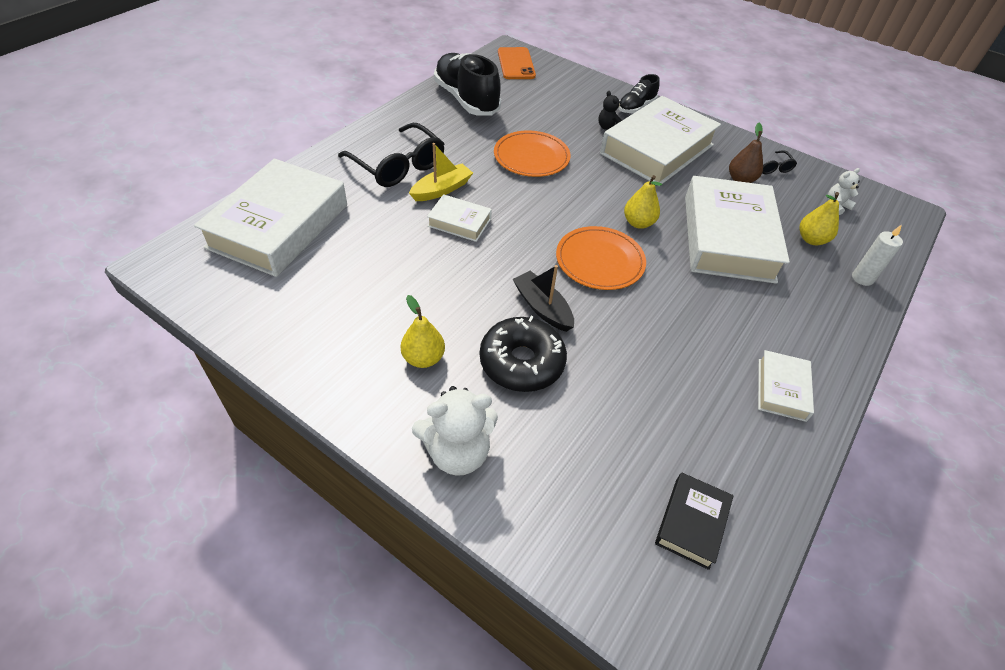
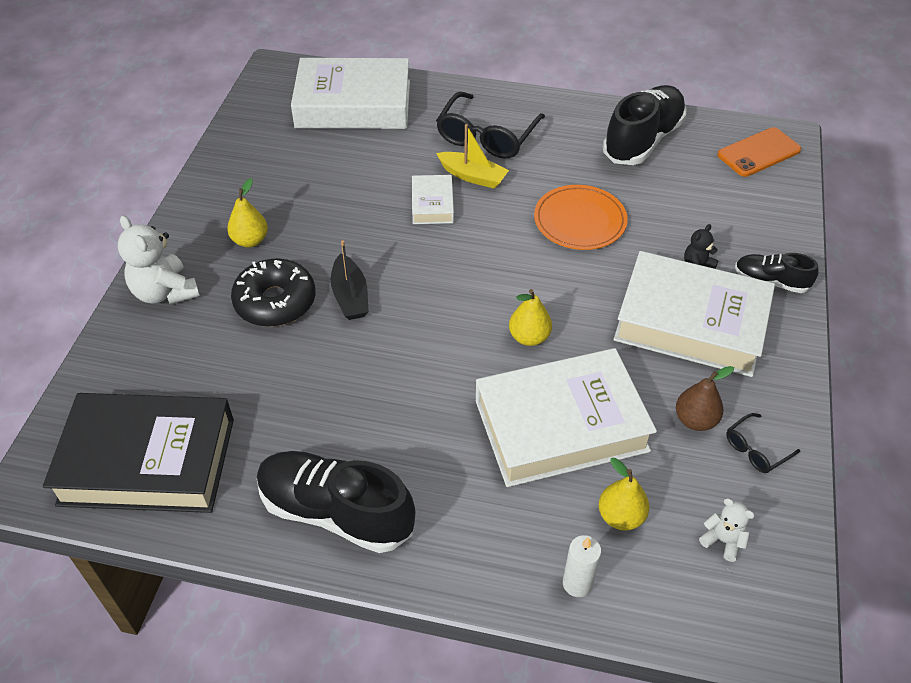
camera: 70 degrees right, 0 degrees up
black boat [513,265,574,332] -> black boat turned 135 degrees clockwise [331,240,368,320]
orange plate [556,226,646,290] -> none
black book [655,472,734,570] -> black book [43,393,234,513], size x2.17
white book [758,350,814,422] -> black shoe [257,451,415,553]

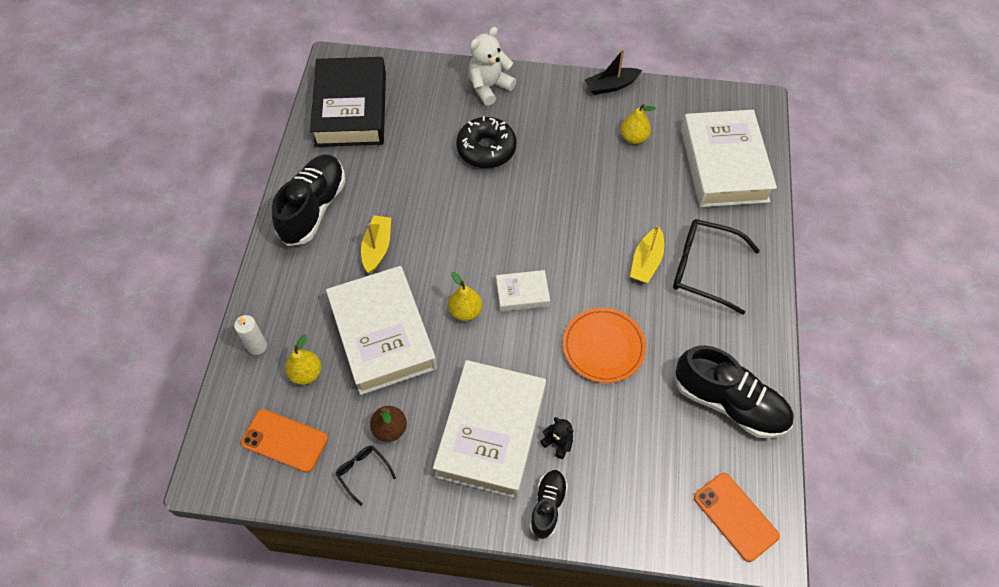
camera: 85 degrees right, 10 degrees up
yellow pear [227,178,268,247] -> yellow pear moved to [621,104,656,144]
black boat [331,240,368,320] -> black boat moved to [585,49,642,95]
white book [412,175,454,224] -> white book moved to [496,270,550,312]
white teddy bear [699,498,755,562] -> orange phone [241,409,328,473]
none -> yellow boat [361,216,391,273]

